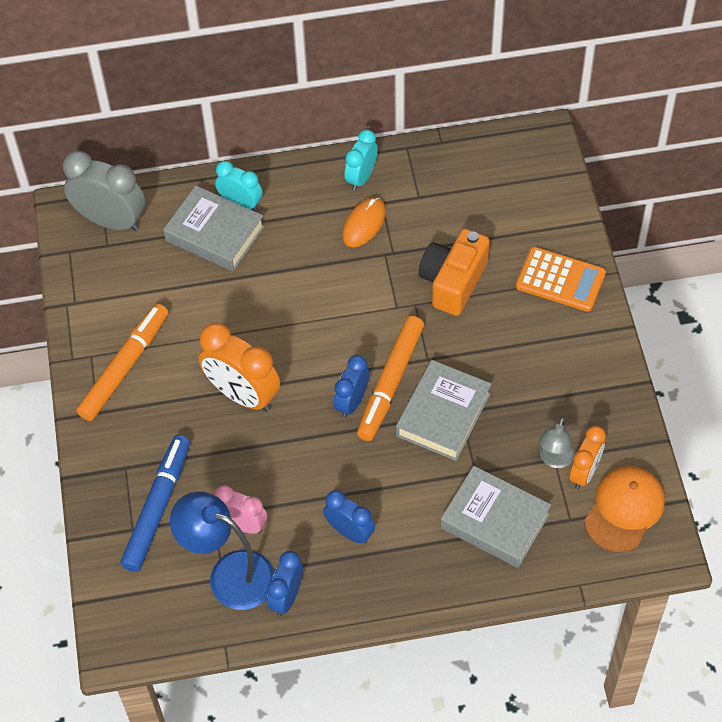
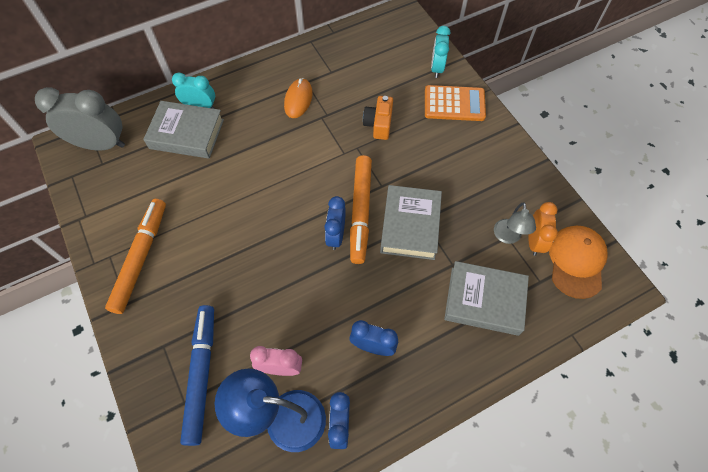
camera: 20 degrees left, 5 degrees up
orange clock [198,323,280,412] -> none
turquoise clock [344,130,378,191] -> turquoise clock moved to [431,26,450,78]
orange camera [419,229,490,316] -> orange camera [363,96,393,140], size x0.65

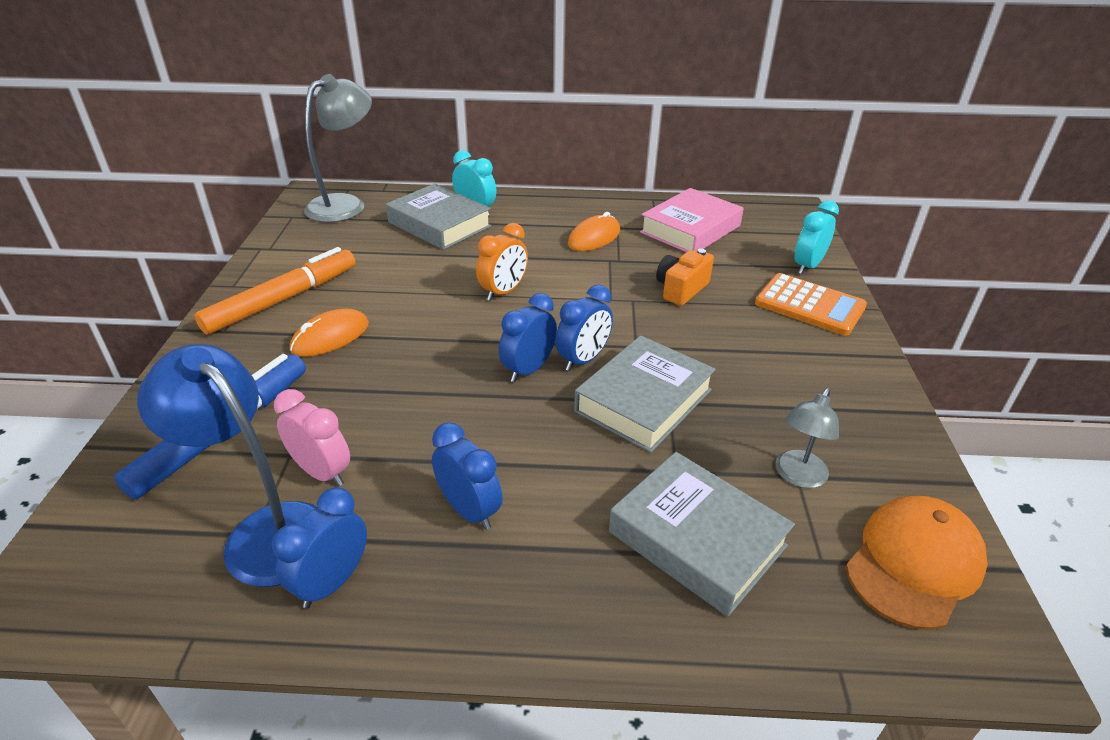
camera: 30 degrees right, 25 degrees down
grey clock [35,87,125,150] -> grey lamp [304,74,372,222]
orange marker [350,155,372,264] -> blue clock [556,285,613,371]
orange clock [529,202,558,256] -> orange clock moved to [476,223,528,301]
none -> orange mouse [290,308,369,357]
none -> pink book [640,188,744,252]

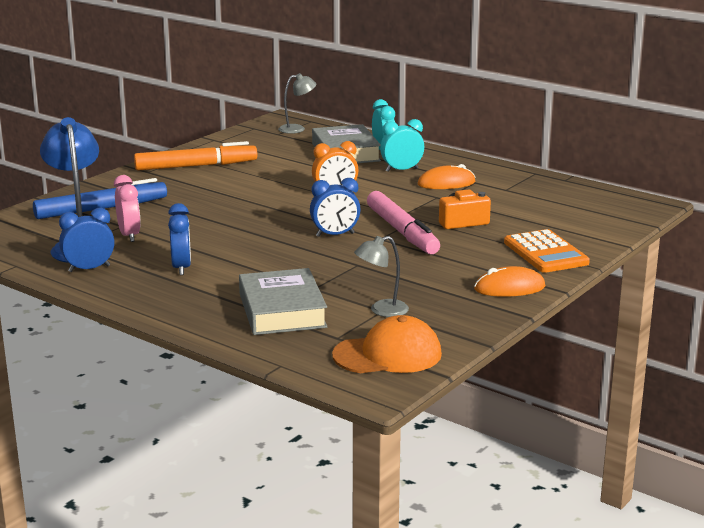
camera: 35 degrees right, 15 degrees down
orange mouse [290,308,369,357] -> orange mouse moved to [474,266,545,297]
grey lamp [304,74,372,222] -> grey lamp [278,73,316,134], size x0.55
blue clock [499,293,557,382] -> none
grey book [574,335,716,452] -> none
pink book [640,188,744,252] -> none
turquoise clock [795,200,839,274] -> turquoise clock moved to [380,119,424,172]
none -> pink marker [367,191,440,254]

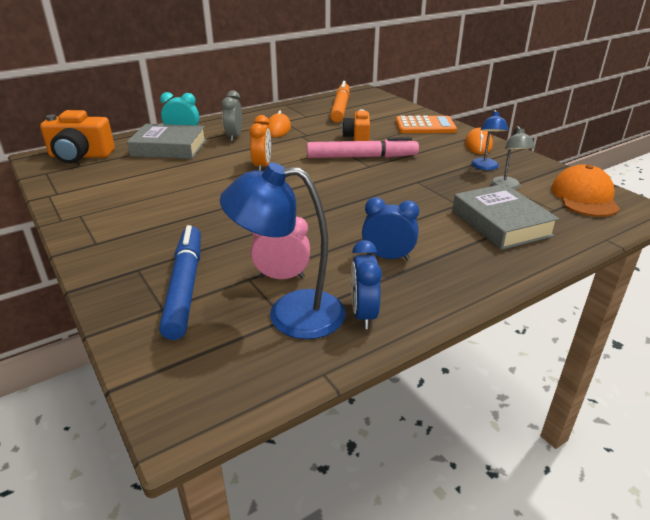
camera: 70 degrees left, 10 degrees up
orange marker [134,141,257,170] -> orange marker moved to [330,81,350,122]
grey book [239,268,327,335] -> grey book turned 60 degrees clockwise [452,184,559,250]
grey lamp [278,73,316,134] -> orange camera [40,110,115,164]
blue clock [310,178,361,237] -> none
turquoise clock [380,119,424,172] -> grey clock [222,90,242,142]
none -> blue lamp [471,110,509,170]

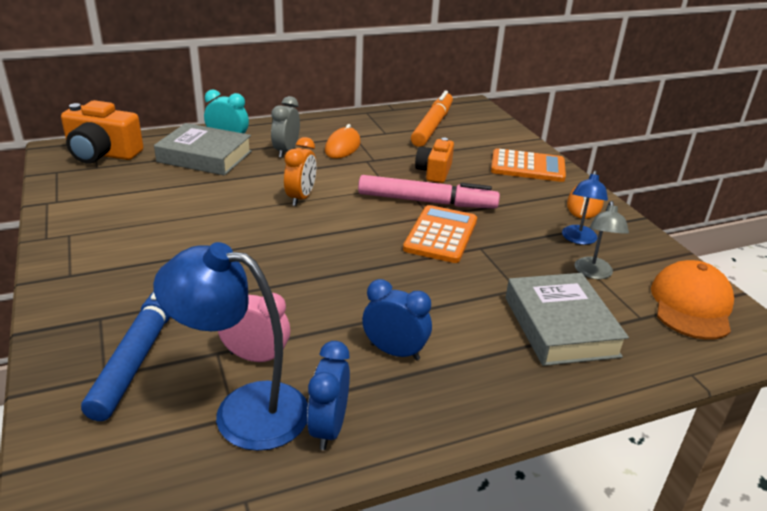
camera: 10 degrees right, 0 degrees up
none -> orange calculator [403,205,477,263]

